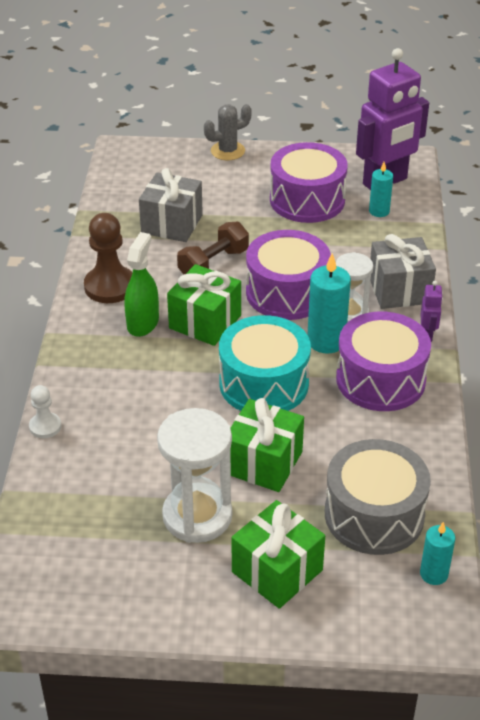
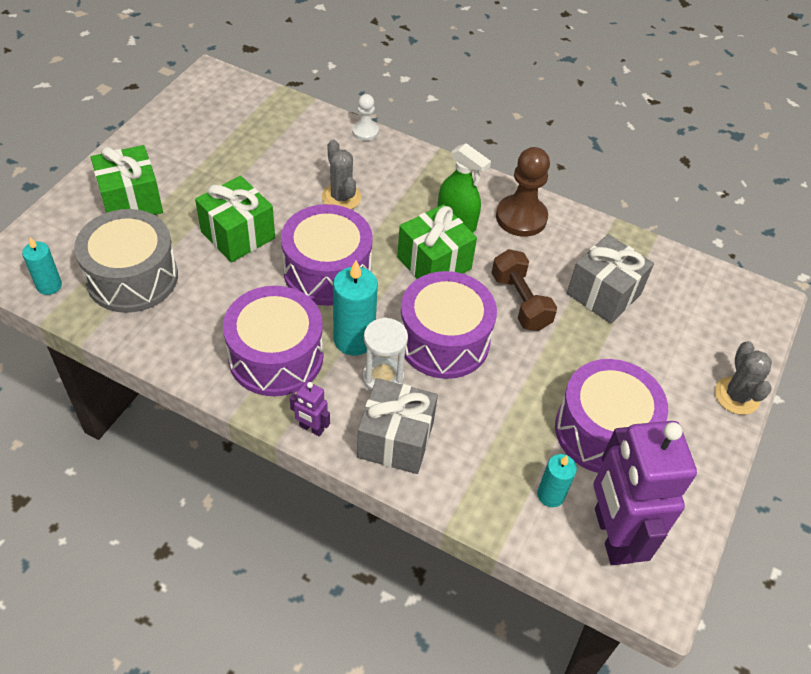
camera: 110 degrees right, 10 degrees up
white hourglass [157,408,232,543] -> none
turquoise drum [219,315,311,411] -> purple drum [281,204,373,306]
none -> grey cactus [322,140,361,209]

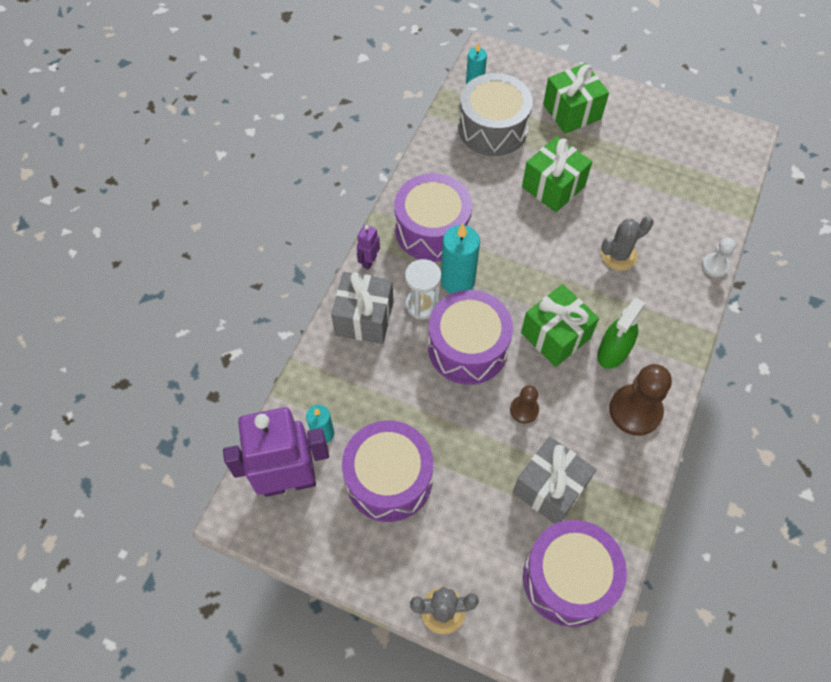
camera: 90 degrees right, 10 degrees up
purple drum [281,204,373,306] -> purple drum moved to [523,520,627,627]
brown dumbbell [491,249,557,331] -> brown pawn [510,385,539,423]

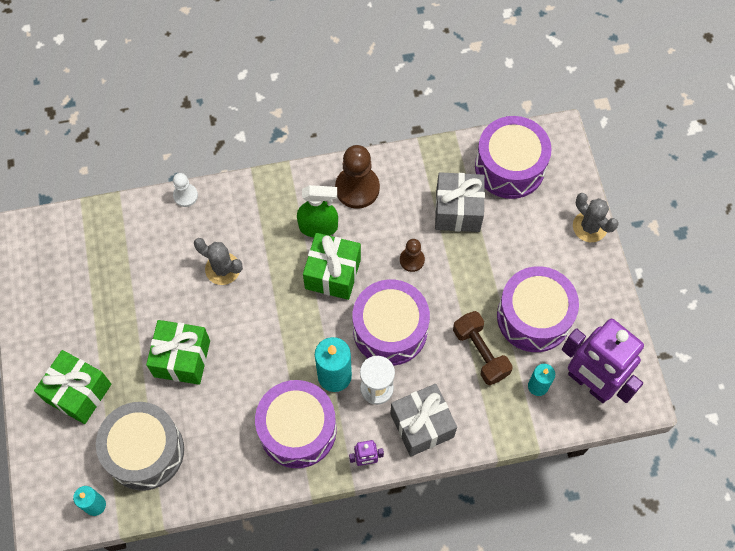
camera: 125 degrees left, 5 degrees up
none -> brown dumbbell [453,311,513,385]

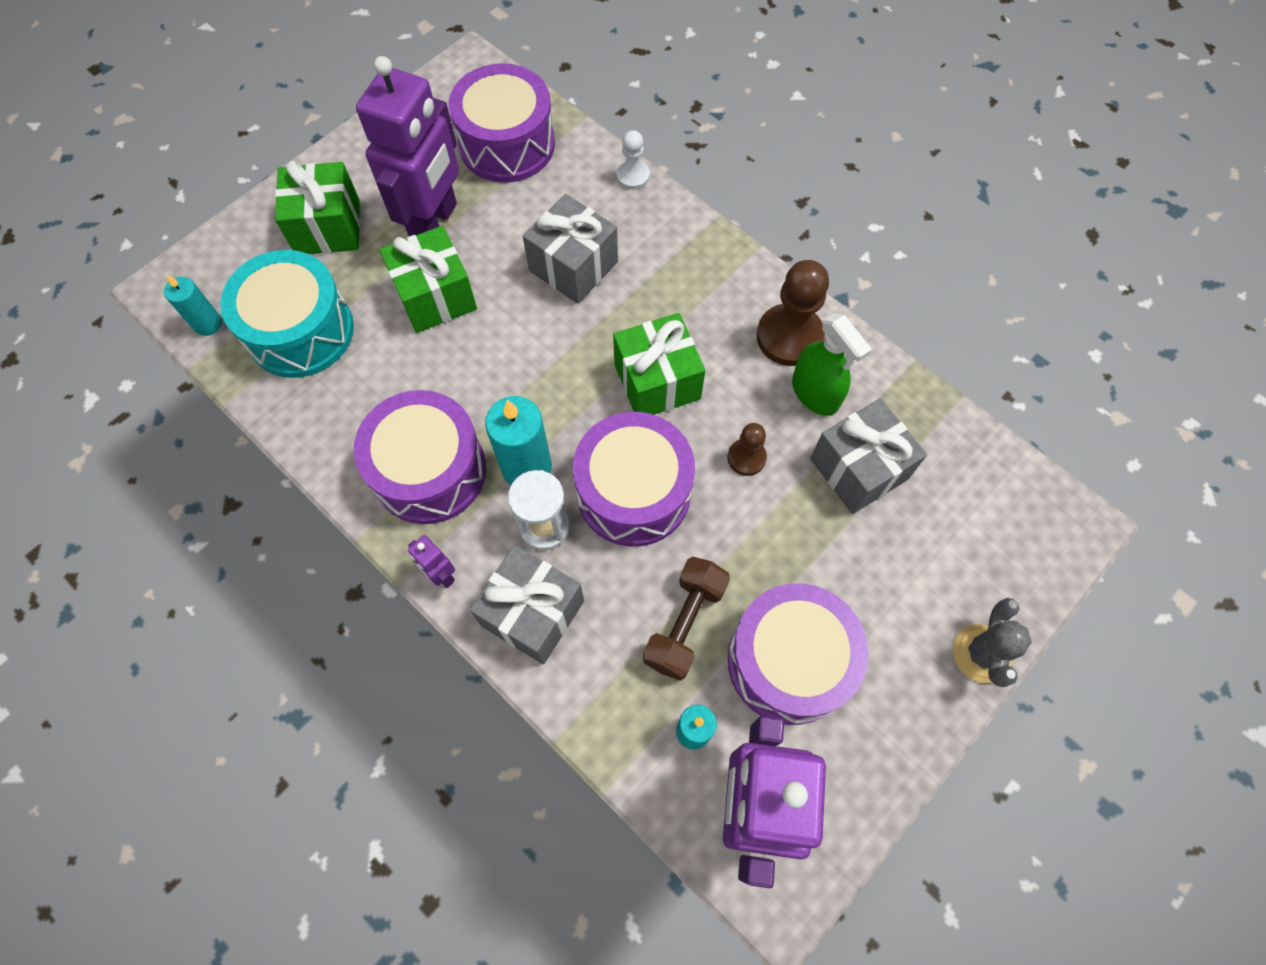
camera: 55 degrees right, 0 degrees up
grey drum [96,402,184,491] -> turquoise drum [220,250,354,378]
grey cactus [194,238,243,285] -> grey gift [523,194,618,304]
green spray bottle [297,185,338,238] -> green spray bottle moved to [792,313,872,416]
purple drum [475,116,552,199] -> purple drum moved to [449,63,555,183]
none -> purple robot [356,56,459,236]

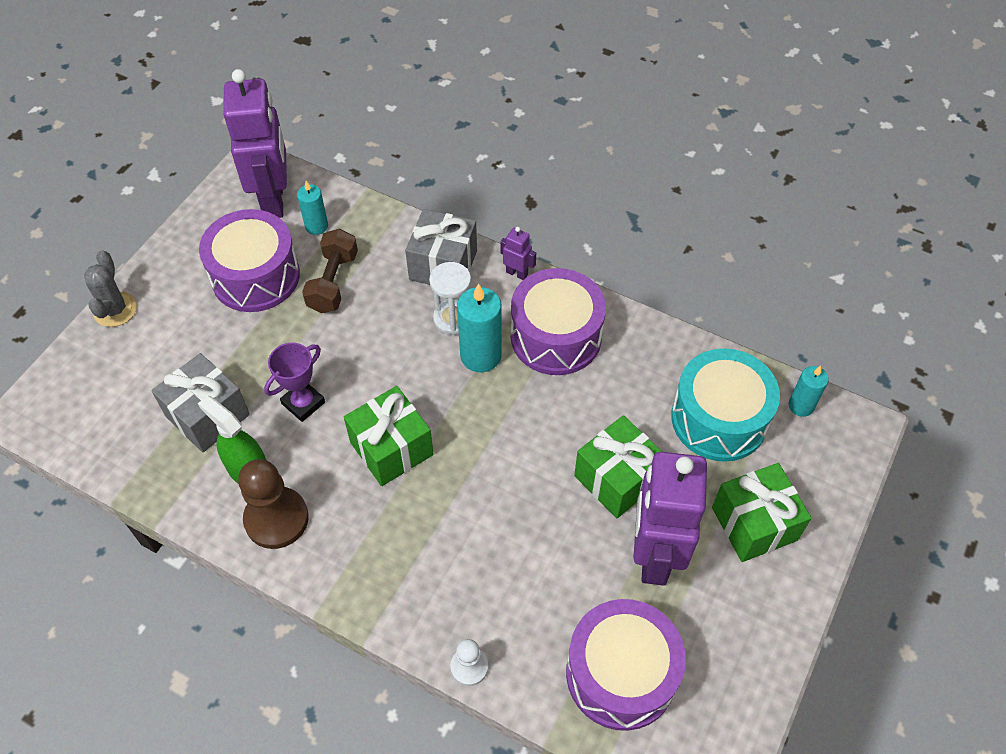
camera: 165 degrees right, 10 degrees down
grey gift [523,194,618,304] -> none
purple drum [573,412,695,547] -> none
brown pawn [728,423,767,476] -> purple trophy [264,343,325,422]

